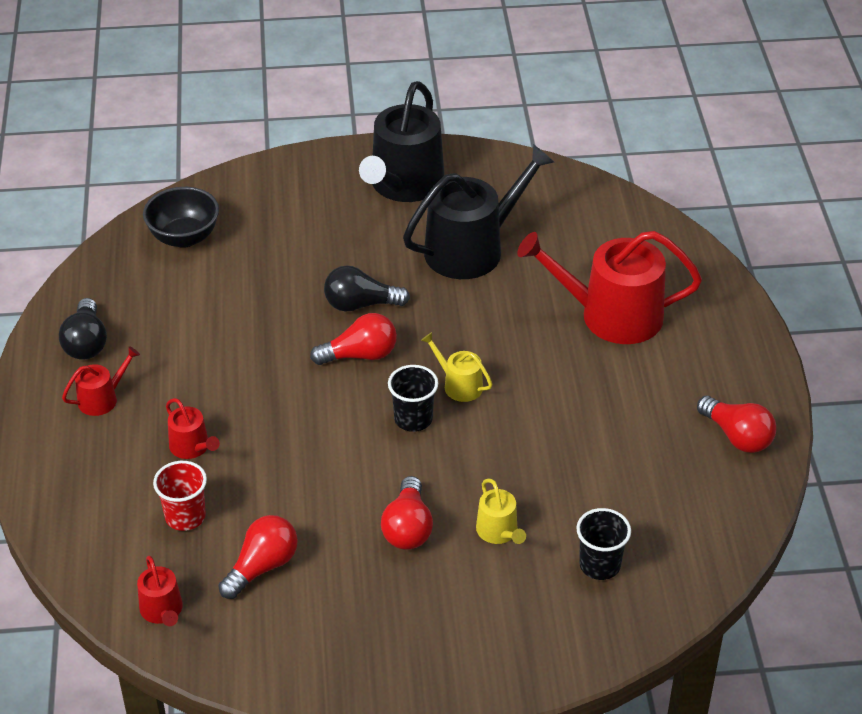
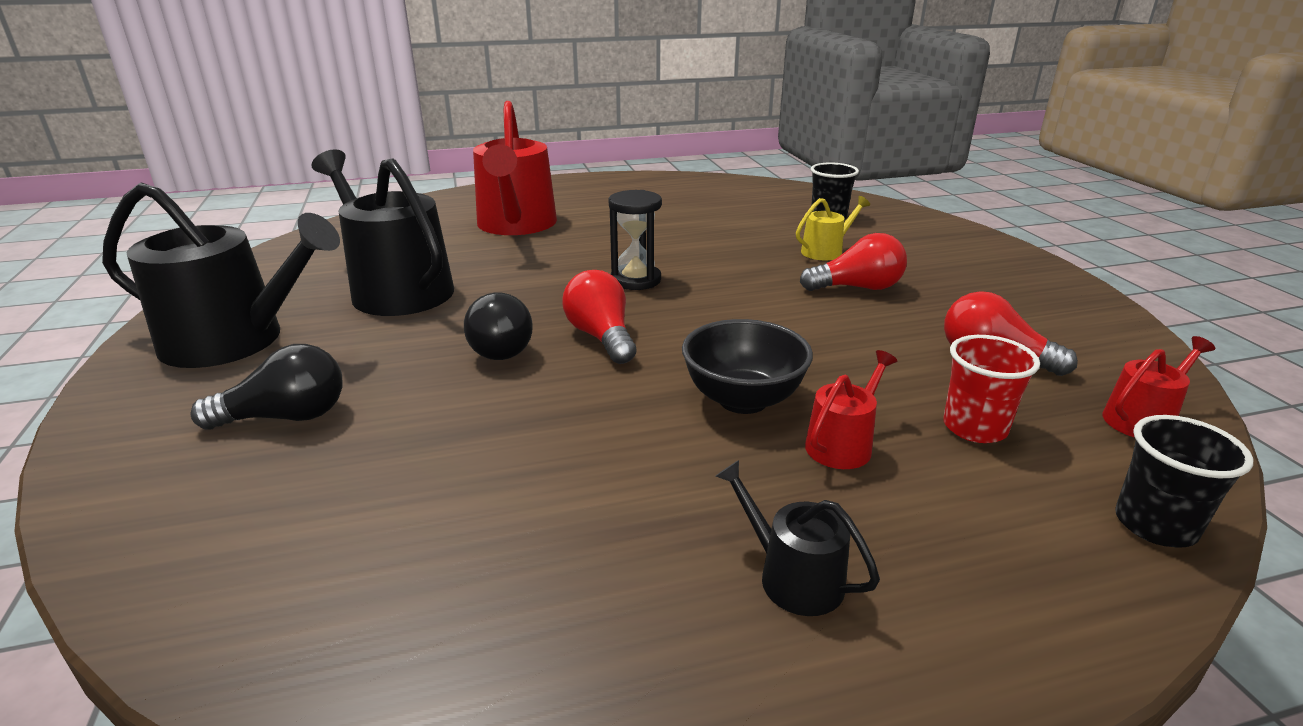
camera: 100 degrees left, 15 degrees down
black light bulb [59,298,107,360] -> black light bulb moved to [190,344,343,430]
red watering can [62,346,140,416] -> black watering can [716,460,880,616]
black bowl [143,187,219,248] -> black bowl moved to [682,319,813,414]
black cup [388,365,438,432] -> black cup moved to [1115,415,1253,548]
yellow watering can [421,332,492,402] -> black hourglass [609,190,662,290]
red light bulb [697,396,776,453] -> none

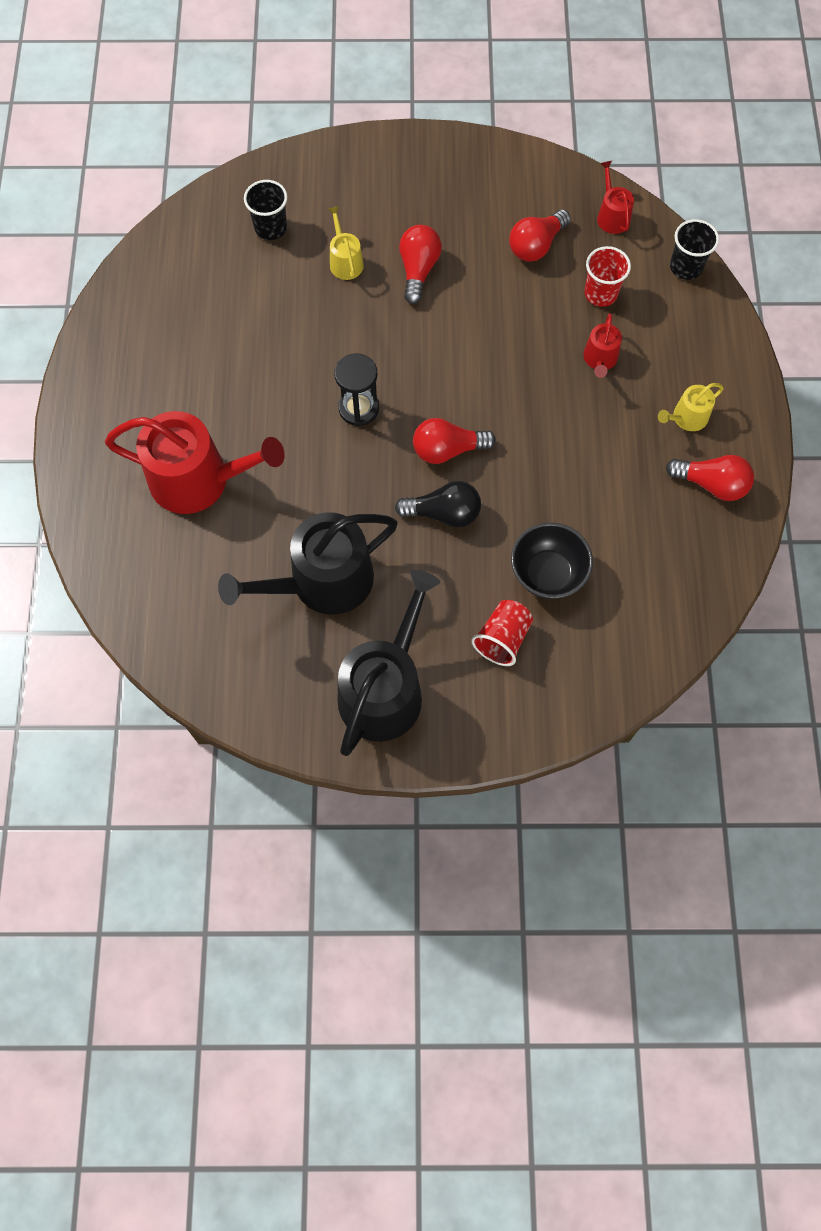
camera: 75 degrees left, 40 degrees up
black light bulb [190,344,343,430] -> red cup [471,600,533,666]
black bowl [682,319,813,414] -> black bowl moved to [511,522,593,599]
black watering can [716,460,880,616] -> yellow watering can [658,383,724,431]
red watering can [805,350,897,469] -> red watering can turned 135 degrees counterclockwise [583,313,622,378]
none -> red light bulb [666,455,754,501]

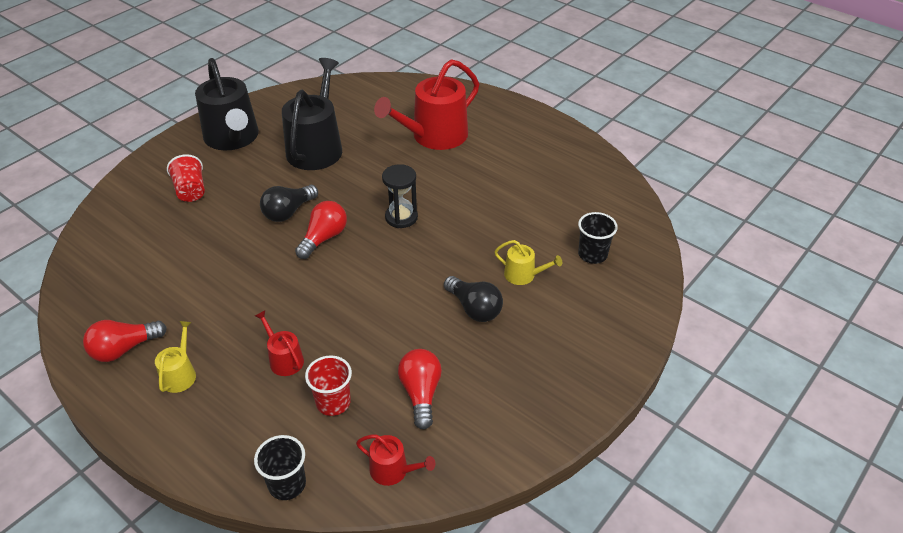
camera: 130 degrees right, 25 degrees down
red light bulb [399,225,442,304] -> black light bulb [444,276,503,322]
black bowl [511,522,593,599] -> none

